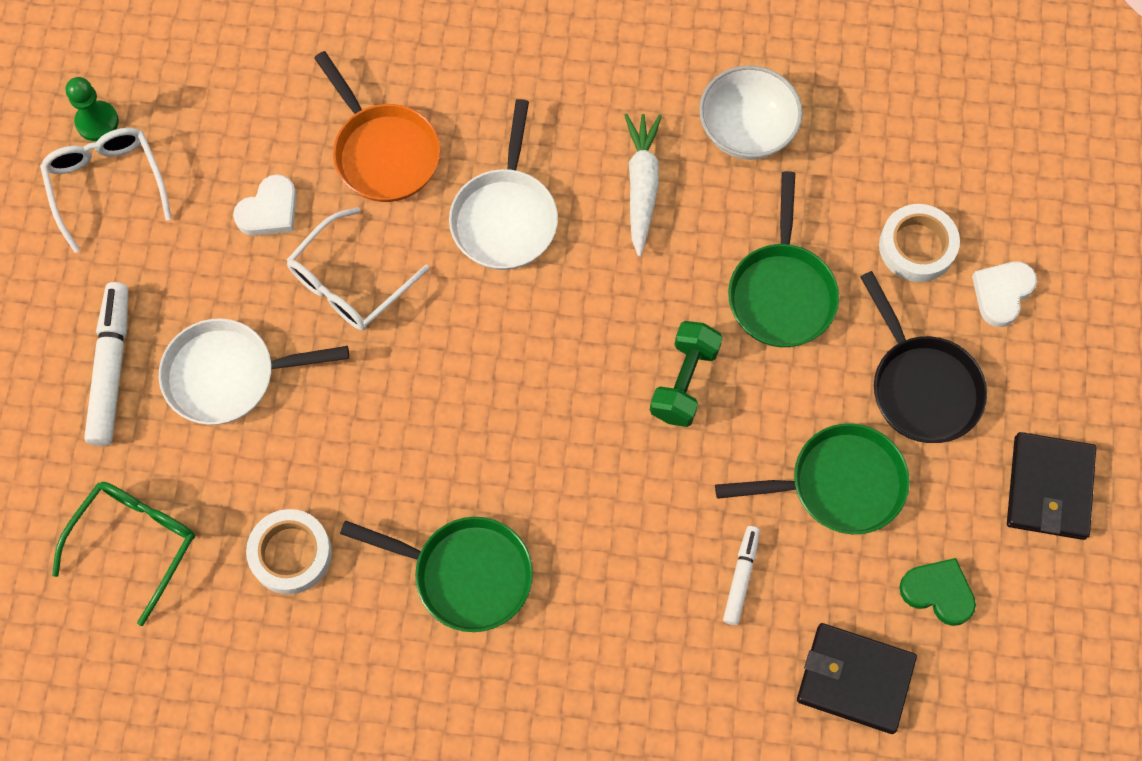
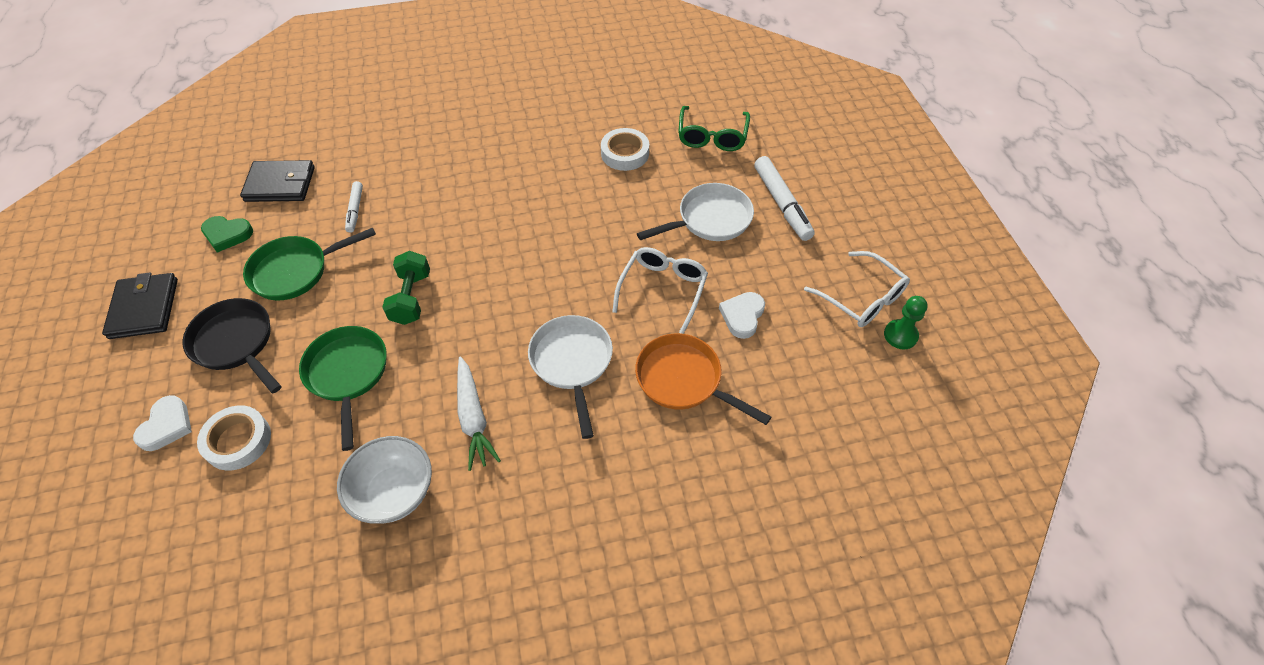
camera: 160 degrees right, 15 degrees down
green pan [340,517,533,632] -> none

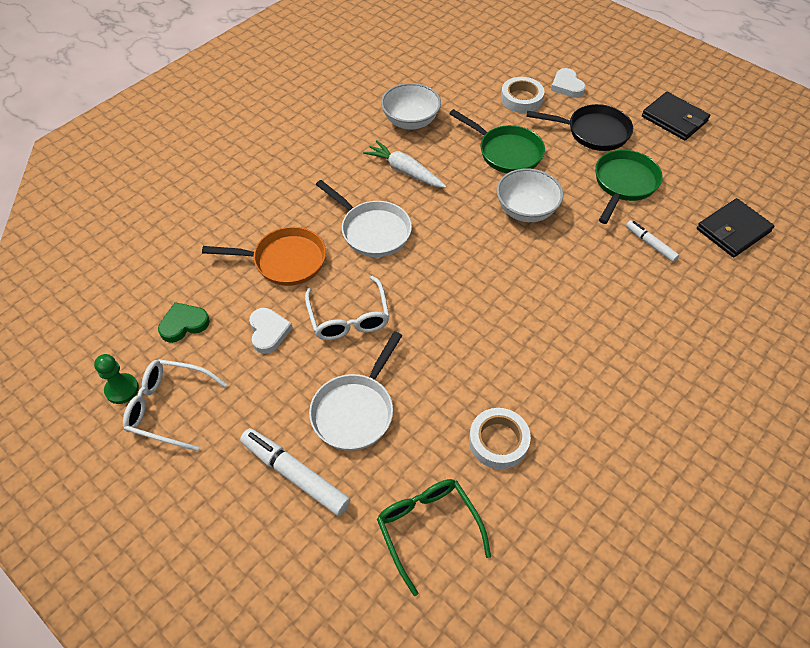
camera: 145 degrees right, 0 degrees up
green heart [201,216,253,253] -> green heart moved to [158,302,210,343]
green dumbbell [382,251,430,325] -> white bowl [496,168,563,222]

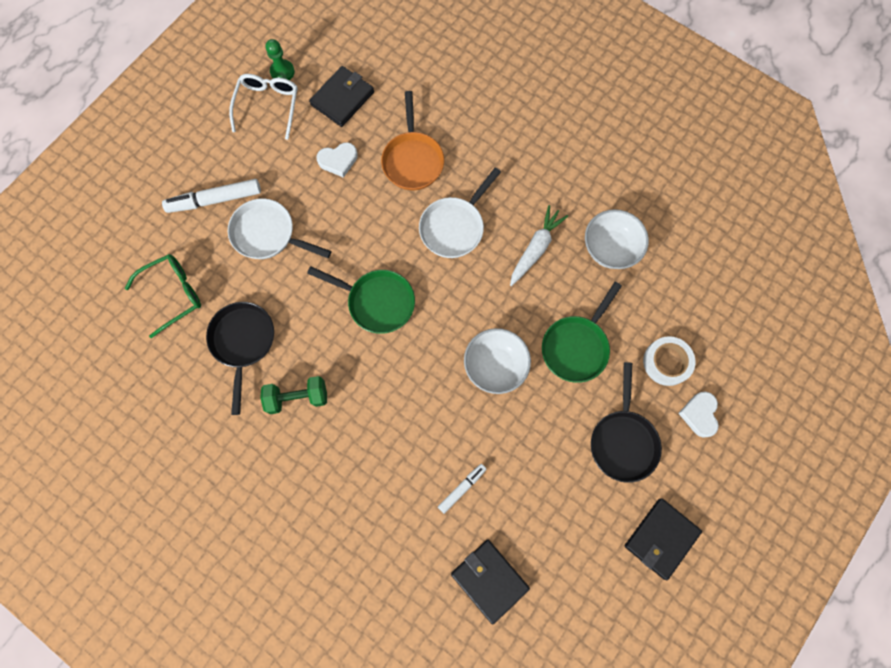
camera: 85 degrees right, 20 degrees up
green heart [158,302,210,343] -> black wallet [309,66,374,127]
white marker [240,428,350,516] -> white marker turned 135 degrees counterclockwise [162,179,261,213]
white glasses [305,276,390,340] -> none
white tape [469,408,531,469] -> black pan [206,302,274,415]
white heart [551,68,586,98] -> white heart turned 60 degrees counterclockwise [678,391,719,438]
green pan [595,150,663,224] -> green pan moved to [307,266,415,334]
none -> green dumbbell [260,376,327,414]

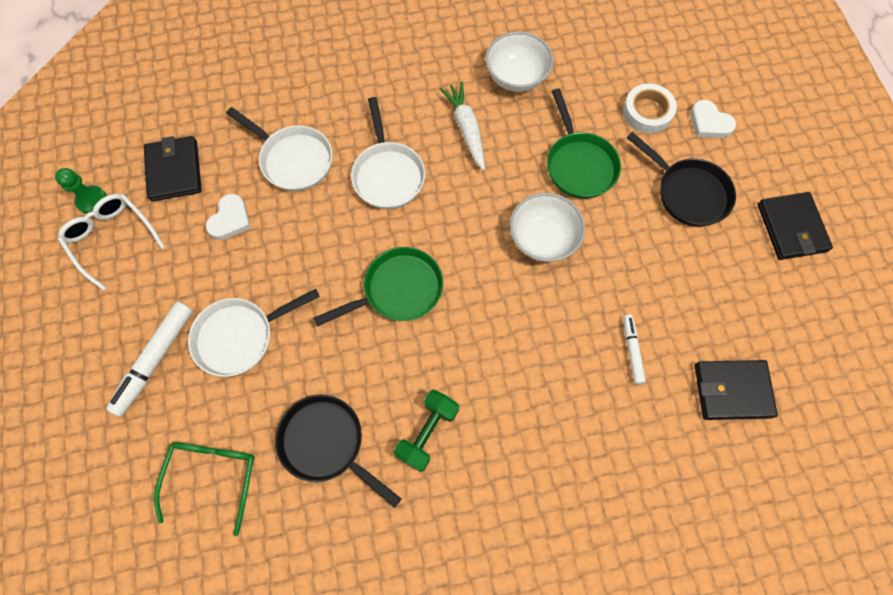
camera: 50 degrees left, 5 degrees down
orange pan [381,91,444,190] -> white pan [226,107,333,191]

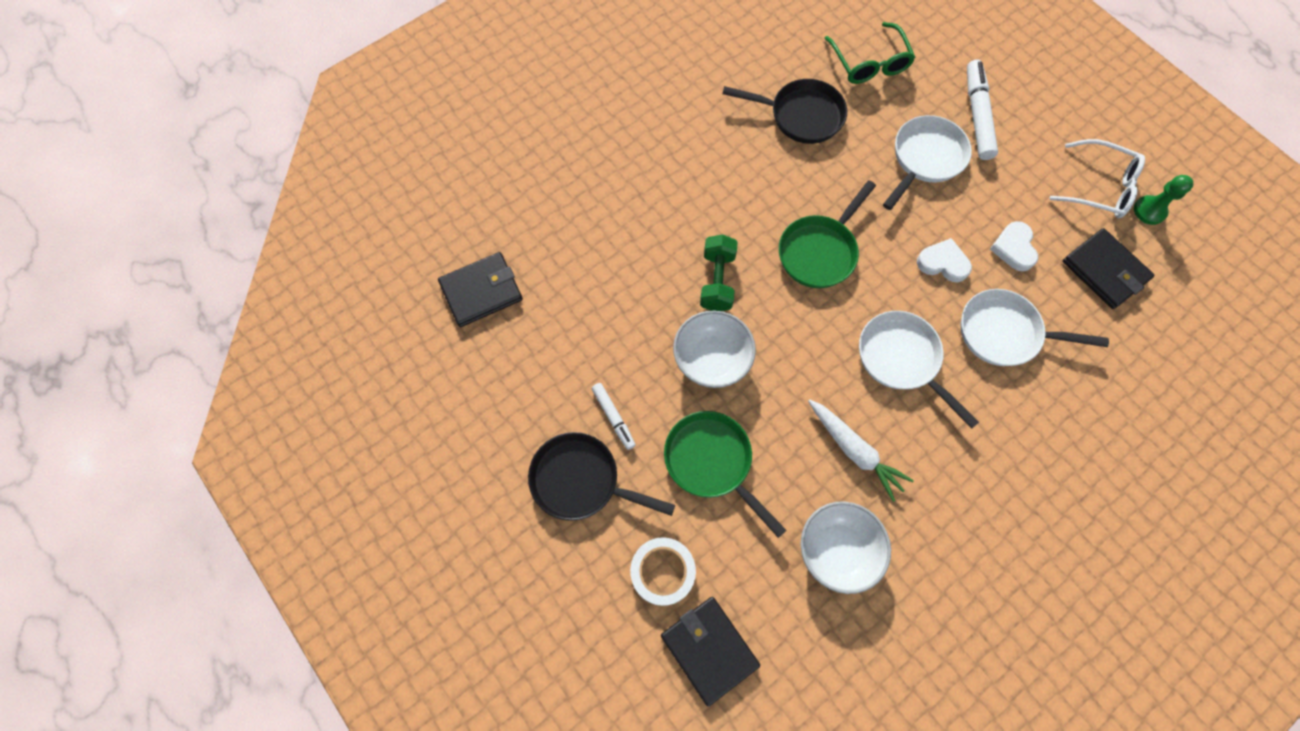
camera: 155 degrees right, 0 degrees up
green dumbbell [394,390,459,472] -> green dumbbell moved to [700,234,738,311]
white marker [623,314,646,384] -> white marker moved to [592,383,636,450]
white heart [691,100,736,138] -> white heart moved to [917,238,972,282]
black wallet [757,192,833,260] -> black wallet moved to [661,597,760,706]

